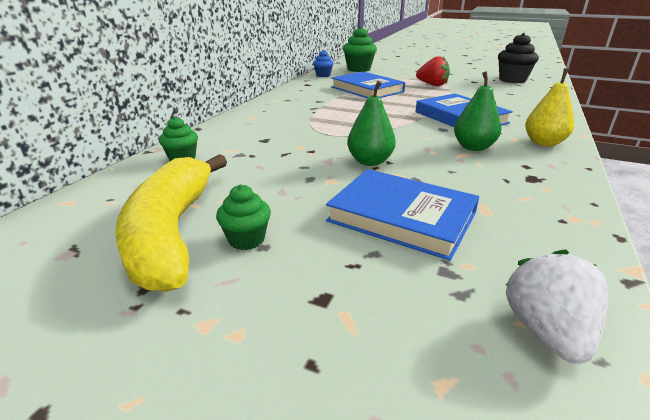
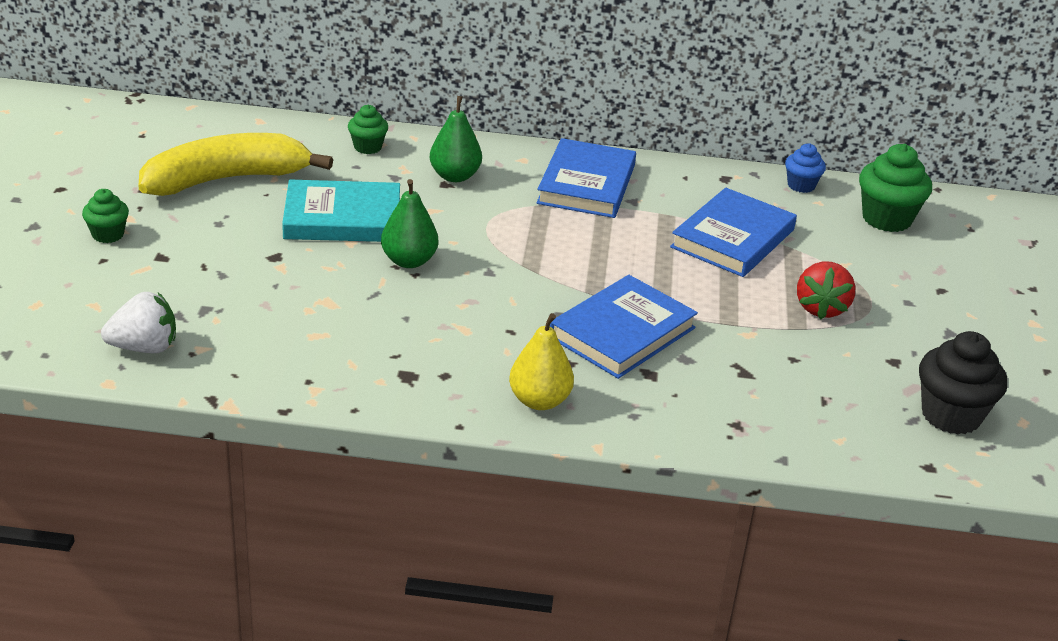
camera: 70 degrees right, 5 degrees up
green cupcake [216,184,271,250] -> green cupcake moved to [82,189,129,243]
blue book [326,169,479,261] -> blue book moved to [536,138,636,218]
green pear [454,71,501,151] -> green pear moved to [430,96,482,182]
none -> turquoise book [282,180,400,242]

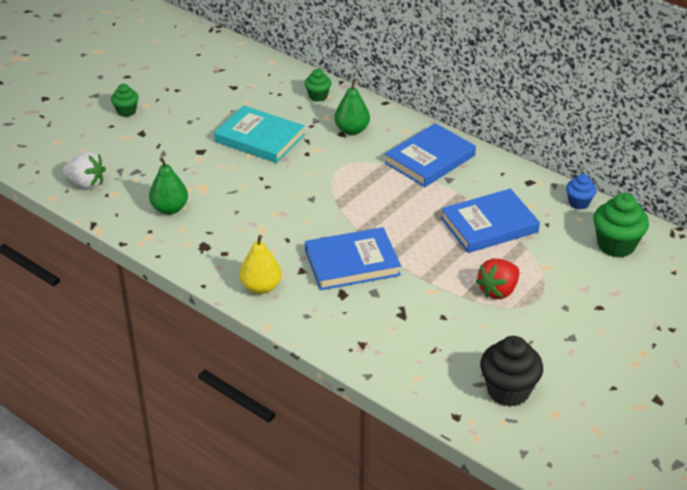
camera: 35 degrees right, 5 degrees up
yellow banana [138,133,333,196] -> none
green pear [381,179,438,268] -> green pear moved to [149,157,188,215]

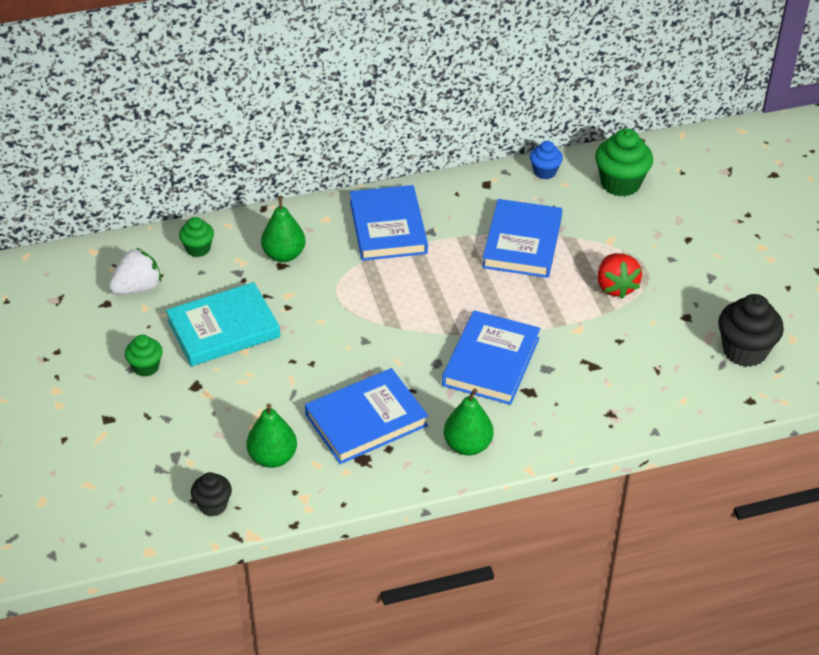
camera: 55 degrees left, 5 degrees up
white strawberry [63,152,106,189] -> white strawberry moved to [109,248,161,294]
green cupcake [111,84,139,117] -> green cupcake moved to [125,335,163,377]
yellow pear [240,235,281,294] -> green pear [444,388,494,456]
none -> black cupcake [191,472,232,516]
none -> blue book [305,368,428,464]

